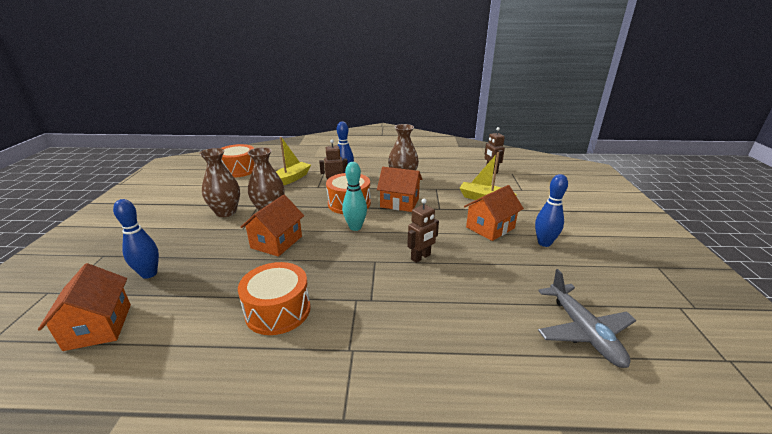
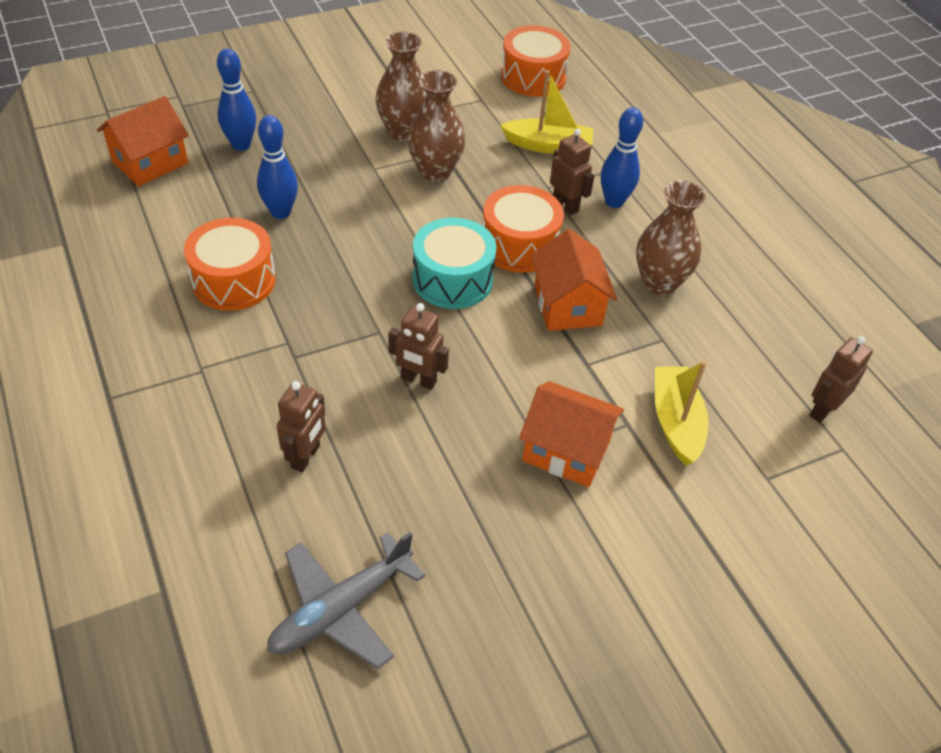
camera: 60 degrees right, 20 degrees up
orange house [241,195,304,257] -> none
turquoise bowling pin [342,162,367,231] -> turquoise drum [413,218,496,309]
blue bowling pin [535,174,568,247] -> blue bowling pin moved to [257,115,298,219]
none -> brown robot [277,381,326,472]

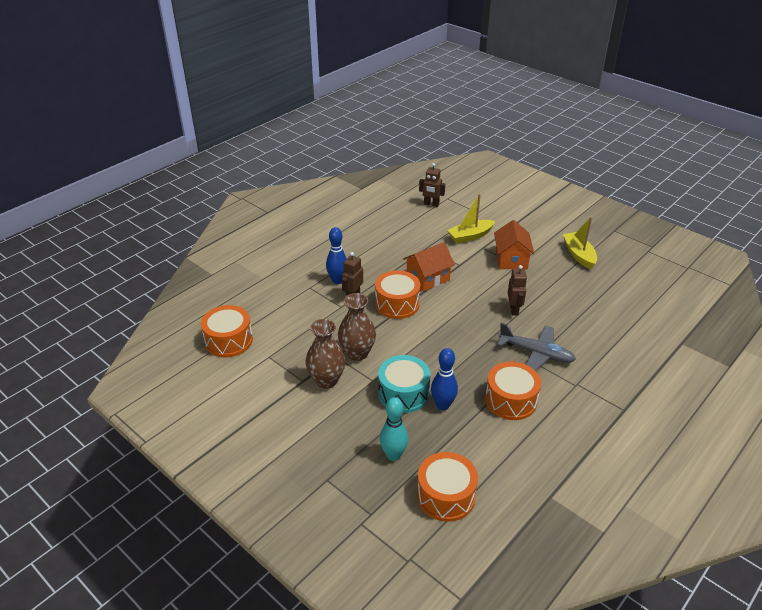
camera: 110 degrees left, 10 degrees down
orange house [97,96,189,186] -> orange drum [417,452,478,522]
blue bowling pin [217,48,256,151] -> turquoise bowling pin [380,397,408,461]
grey plane [267,532,425,669] -> grey plane moved to [497,323,576,371]
brown robot [277,381,326,472] -> none
turquoise drum [413,218,496,309] -> turquoise drum moved to [378,355,430,413]
yellow boat [500,70,594,154] -> yellow boat moved to [563,217,597,269]
brown vase [636,180,706,295] -> none

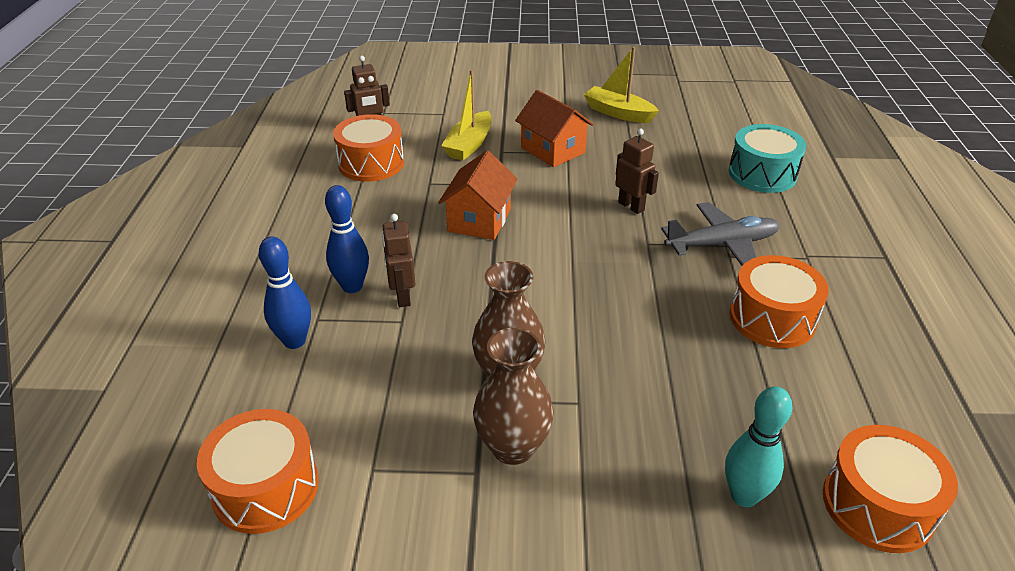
camera: 40 degrees left, 0 degrees up
orange drum [375,270,420,319] -> orange drum moved to [333,114,404,182]
turquoise drum [378,355,430,413] -> turquoise drum moved to [729,124,806,193]
blue bowling pin [431,348,458,410] -> blue bowling pin moved to [259,236,311,349]

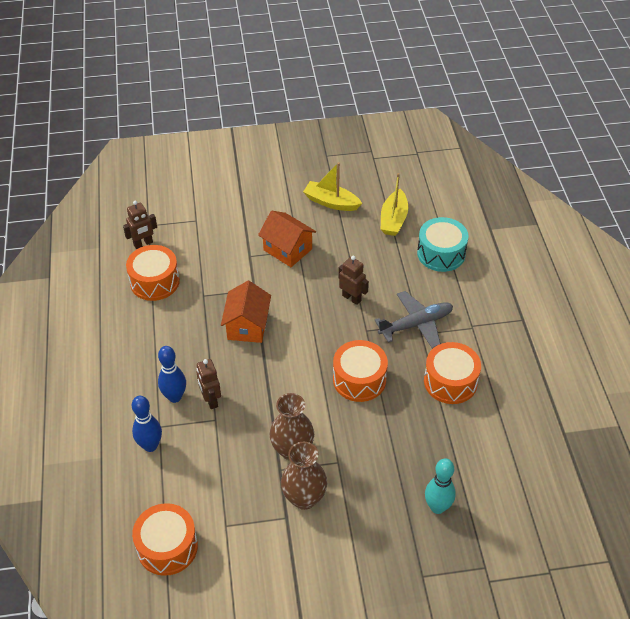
camera: 10 degrees left, 10 degrees up
yellow boat [441,70,492,160] -> yellow boat moved to [381,173,408,236]
orange drum [823,425,958,553] -> orange drum moved to [333,340,388,402]

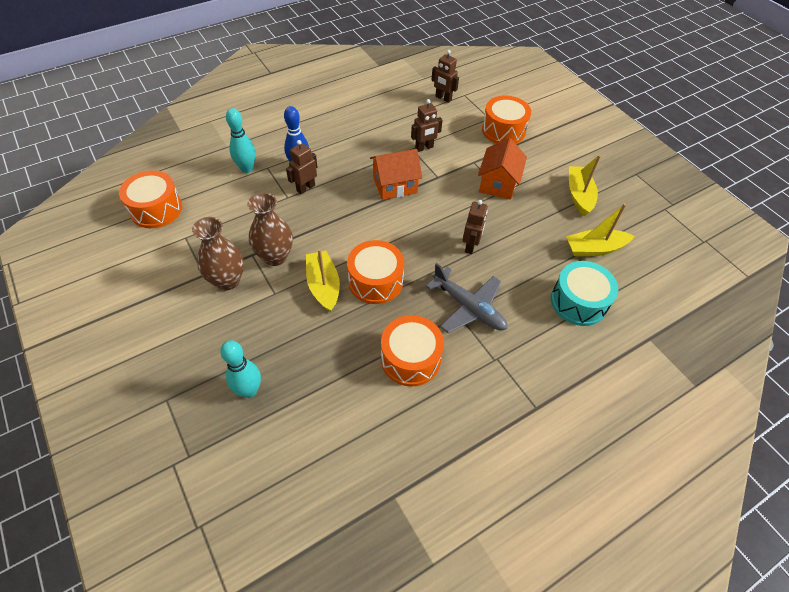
camera: 65 degrees right, 5 degrees up
orange drum [126,245,180,301] -> orange drum moved to [482,96,531,144]
blue bowling pin [132,396,162,452] -> turquoise bowling pin [226,108,256,173]
none -> yellow boat [306,249,340,312]
none -> brown robot [411,99,442,152]

